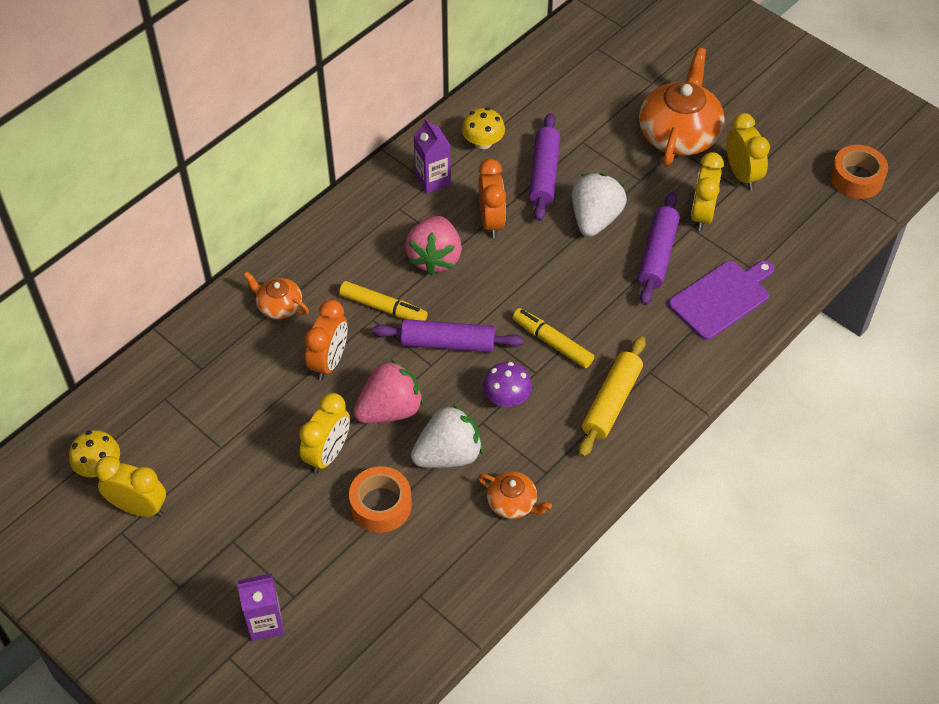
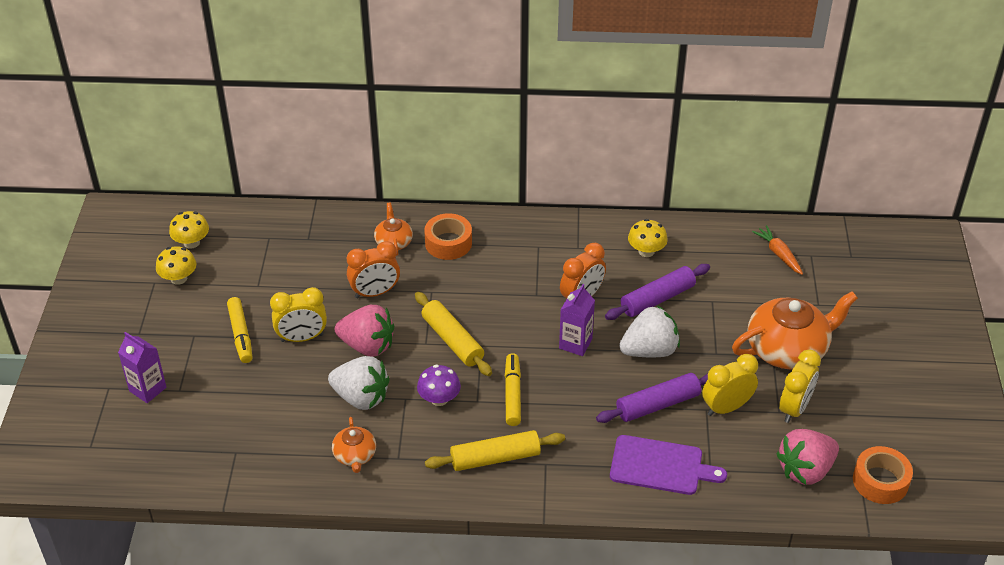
camera: 50 degrees right, 10 degrees down
yellow clock [95,456,166,517] -> yellow mushroom [156,246,196,285]
yellow marker [339,281,428,321] -> yellow marker moved to [227,297,252,363]
orange tape [349,466,412,533] -> orange tape moved to [424,213,472,260]
purple rolling pin [373,319,524,352] -> yellow rolling pin [415,292,492,376]
pink strawberry [405,216,462,275] -> pink strawberry moved to [776,429,839,485]
purple carton [413,118,451,194] -> purple carton moved to [559,284,595,356]
none -> orange carrot [752,225,803,275]

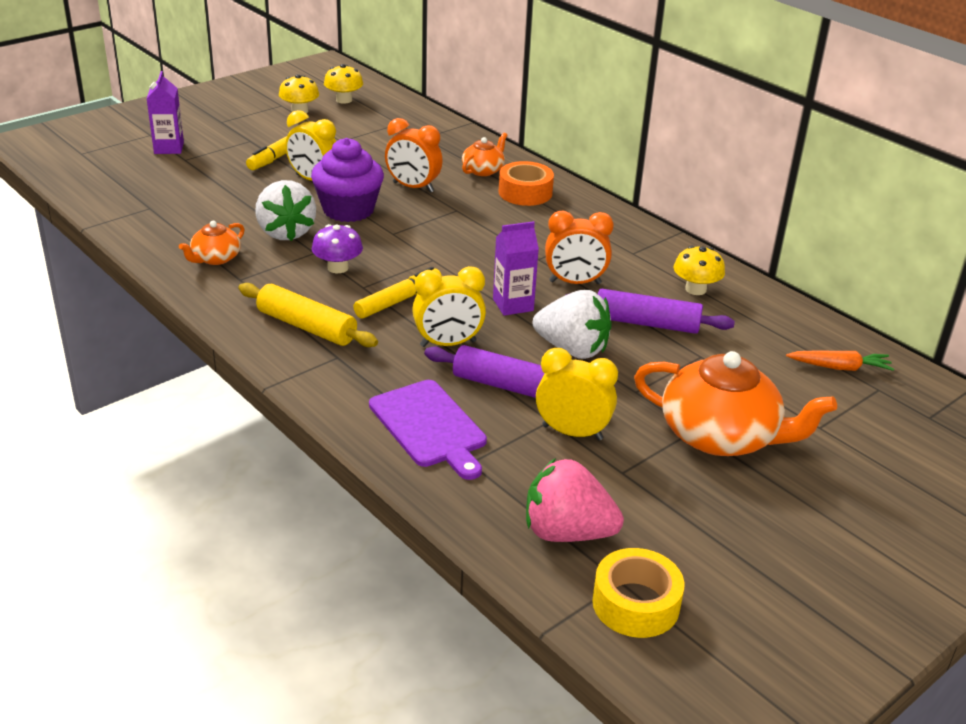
camera: 45 degrees right, 10 degrees down
pink strawberry [335,305,394,356] -> purple cupcake [311,138,384,222]
yellow rolling pin [415,292,492,376] -> none
orange carrot [752,225,803,275] -> orange carrot turned 75 degrees clockwise [786,350,894,371]
yellow clock [779,349,821,423] -> yellow clock moved to [412,266,486,347]
orange tape [853,446,913,504] -> yellow tape [592,548,684,638]

